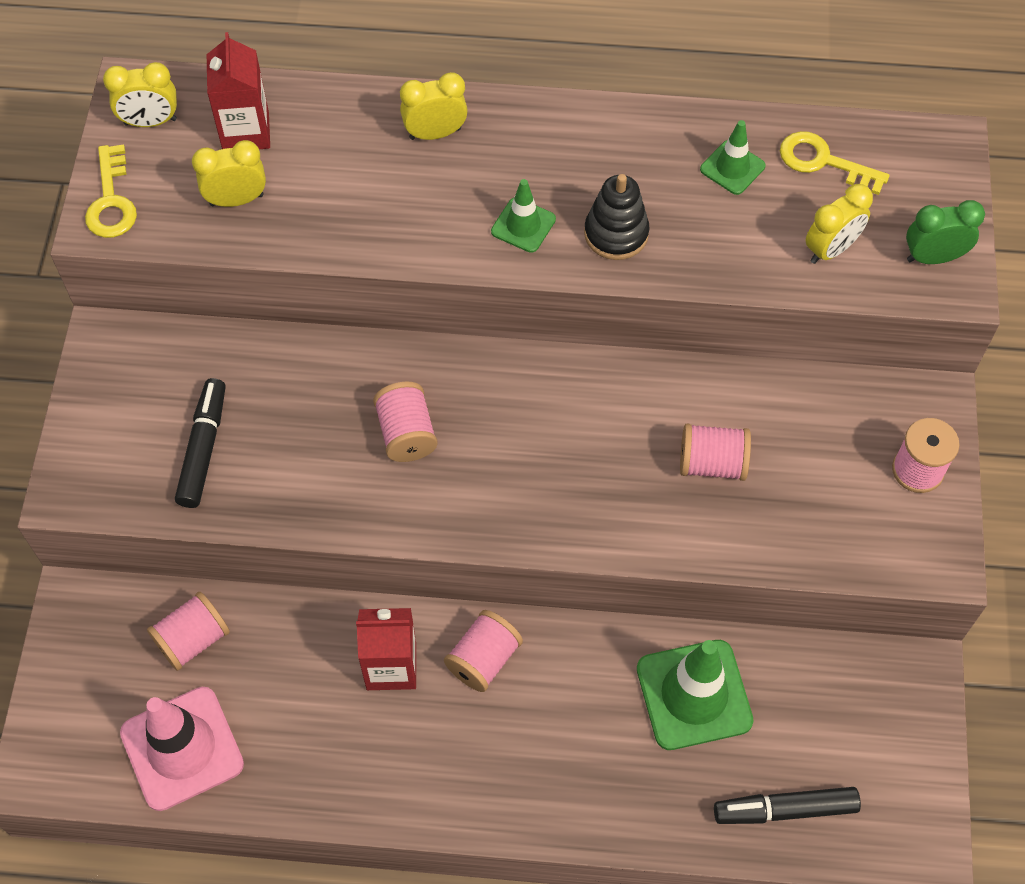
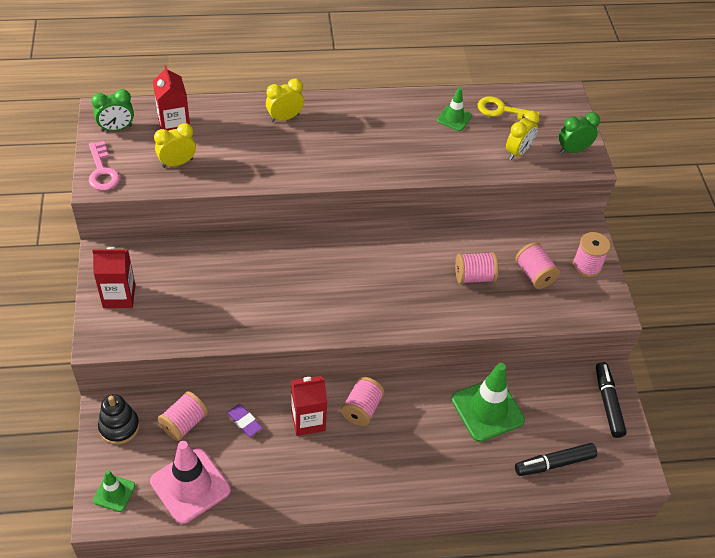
camera: 15 degrees left, 10 degrees down
yellow key [85,144,137,238] -> pink key [89,141,120,191]
yellow clock [103,62,177,127] -> green clock [91,89,134,132]
black marker [175,378,226,508] -> black marker moved to [596,362,627,438]
pink spool [373,381,438,462] -> pink spool moved to [515,242,560,289]
green traffic cone [491,179,556,253] -> green traffic cone moved to [93,470,135,512]
black stacking toy [584,174,650,260] -> black stacking toy moved to [98,394,140,444]
none -> red carton [92,247,136,308]
none -> purple eraser [227,404,262,437]

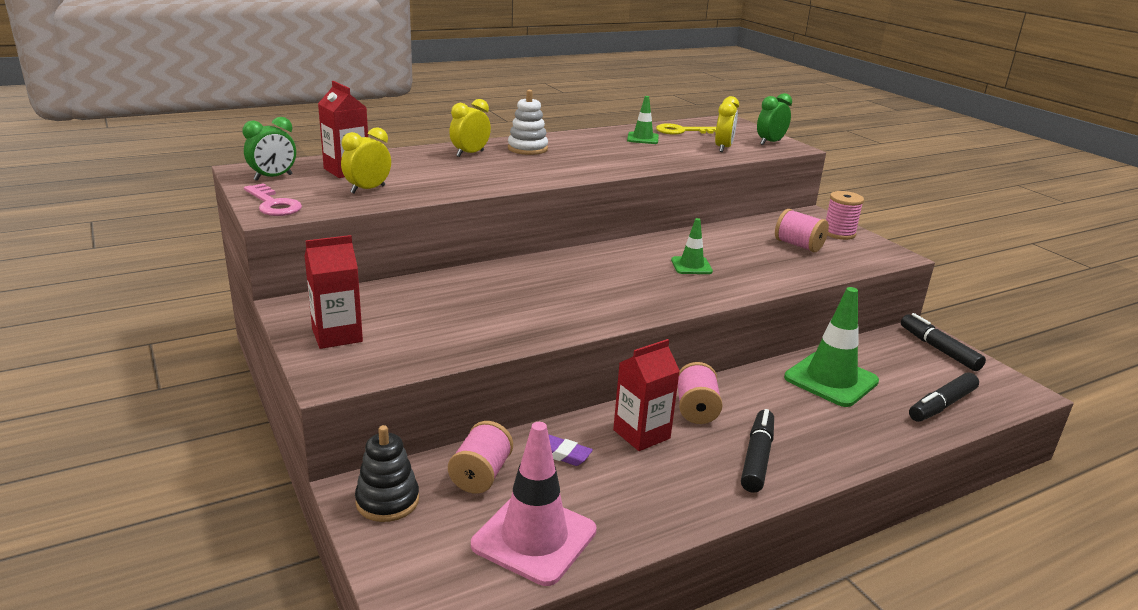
camera: 20 degrees left, 25 degrees down
green traffic cone [93,470,135,512] -> green traffic cone moved to [671,218,713,274]
pink spool [455,252,498,284] -> none
none -> white stacking toy [508,90,548,155]
none -> black marker [741,409,774,493]

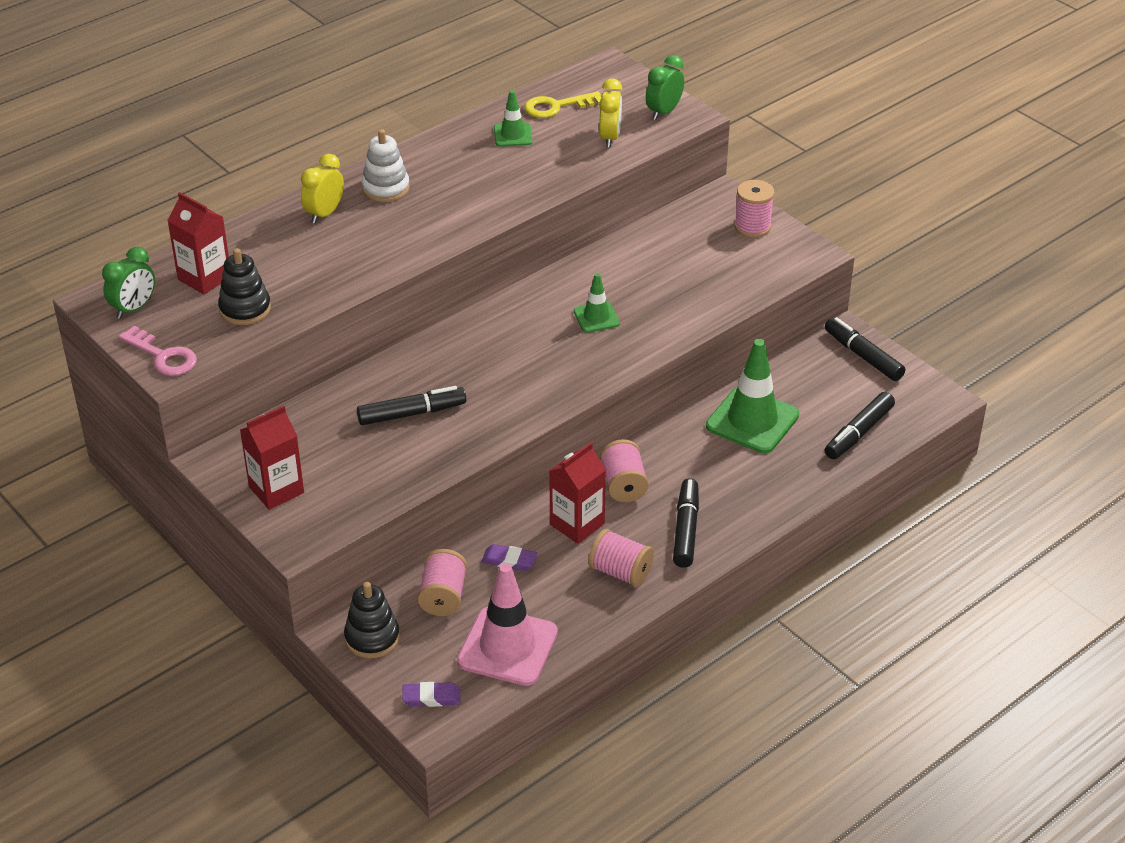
camera: 10 degrees left, 15 degrees up
yellow clock [341,127,391,194] -> black stacking toy [218,248,271,325]
pink spool [775,209,829,252] -> pink spool moved to [588,529,654,587]
none -> black marker [357,386,466,425]
none -> purple eraser [402,682,460,707]

